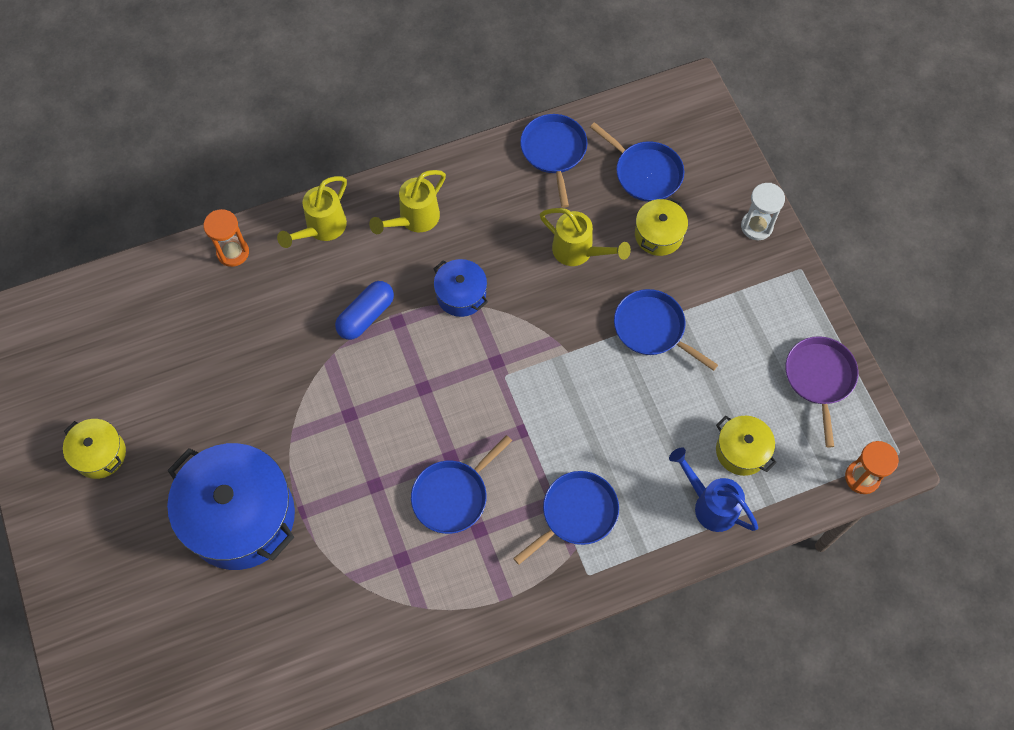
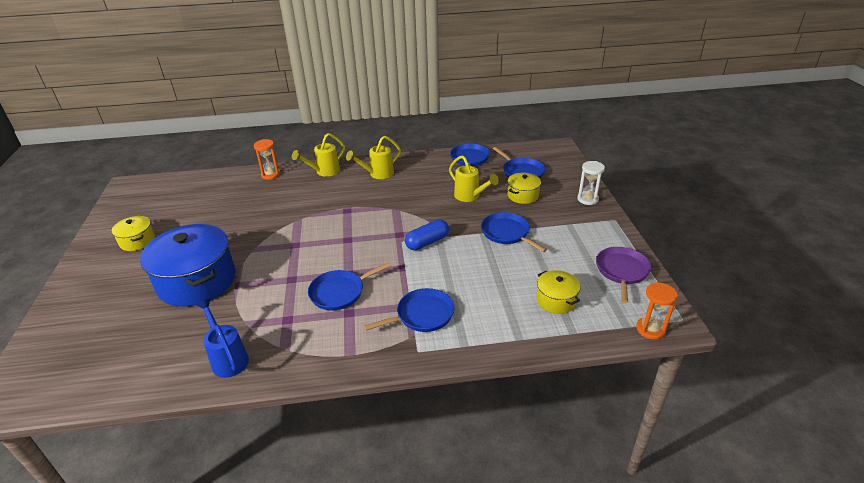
camera: 15 degrees right, 30 degrees down
blue capsule [335,281,394,340] -> blue capsule moved to [405,219,449,250]
blue pot [434,259,488,317] -> none
blue watering can [669,447,758,532] -> blue watering can moved to [196,298,249,378]

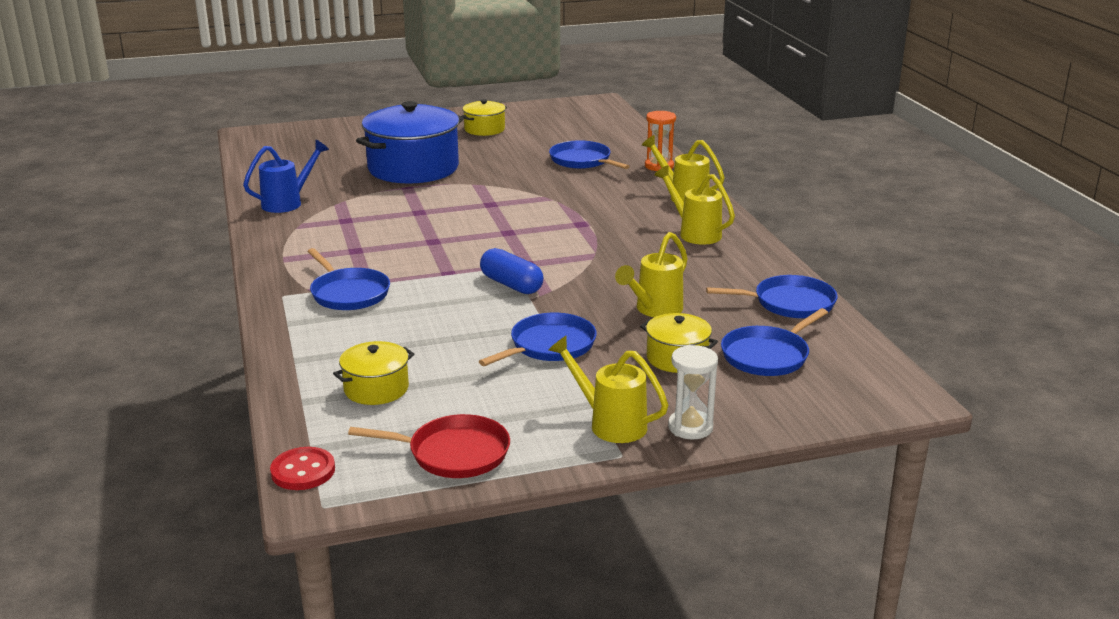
camera: 80 degrees right, 10 degrees down
blue pan [308,262,391,310] -> blue pan moved to [549,140,630,169]
purple pan [596,247,651,303] -> red pan [348,414,510,478]
orange hourglass [636,282,678,340] -> red button [270,447,335,490]
none -> yellow watering can [548,336,668,443]

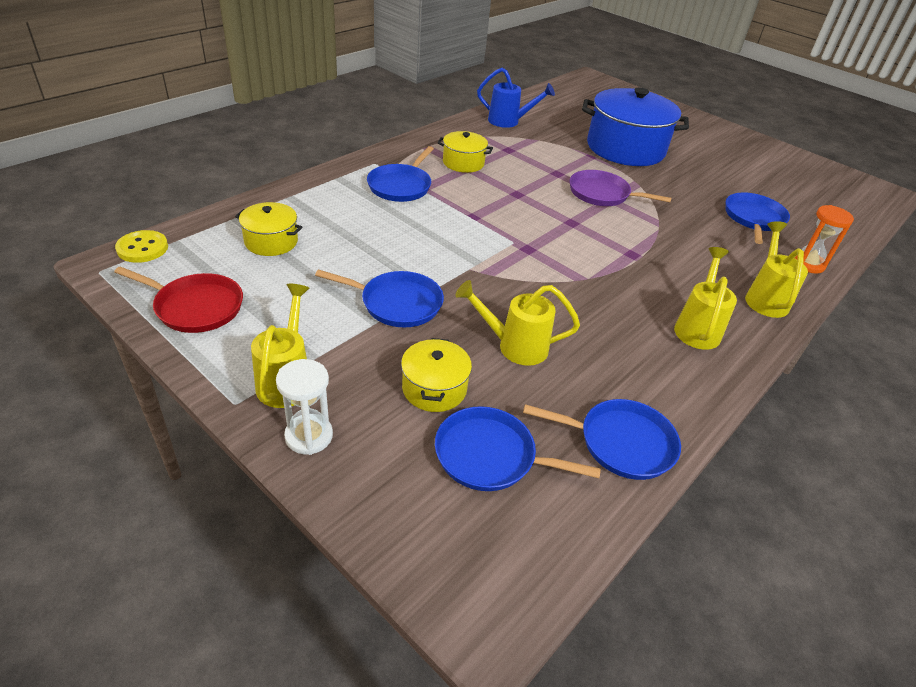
camera: 55 degrees right, 15 degrees up
red button [270,447,335,490] -> yellow button [115,230,168,263]
red pan [348,414,510,478] -> red pan turned 45 degrees counterclockwise [114,267,243,333]
yellow pot [462,99,507,136] -> yellow pot moved to [437,131,493,173]
blue capsule [480,248,543,294] -> none
blue pan [706,275,838,318] -> blue pan turned 45 degrees counterclockwise [523,399,681,480]
none -> purple pan [570,170,671,206]

